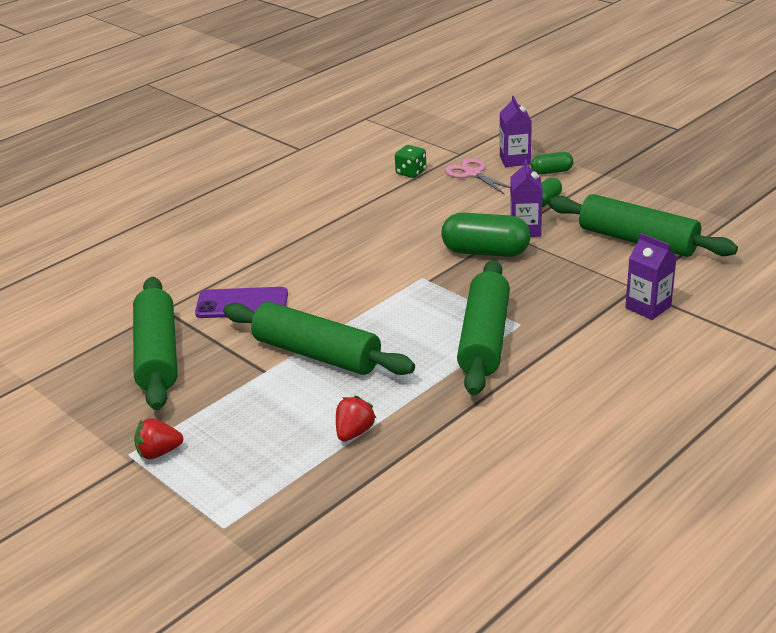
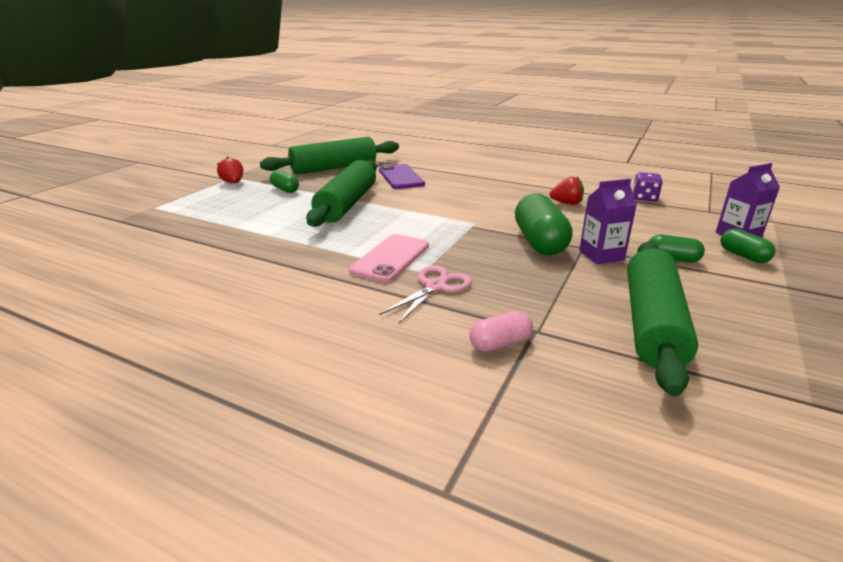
camera: 70 degrees right, 5 degrees down
red strawberry [336,396,376,441] -> red strawberry moved to [550,176,584,205]
green dice [395,145,426,178] -> purple dice [633,172,663,202]
pink scissors [445,158,510,195] -> pink scissors moved to [380,265,472,324]
green rolling pin [457,260,510,396] -> pink phone [349,234,429,283]
purple carton [625,233,677,320] -> pink capsule [469,310,533,352]
none -> green capsule [270,170,299,193]

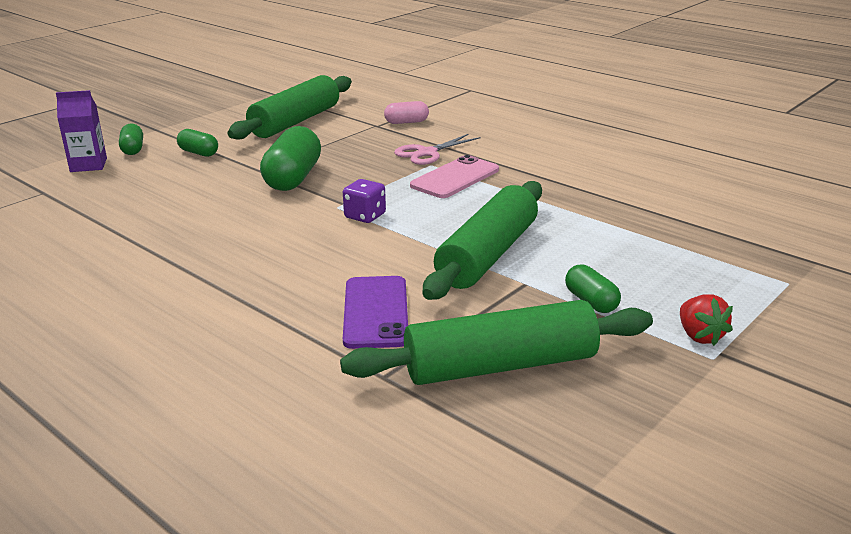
camera: 165 degrees left, 0 degrees up
red strawberry [550,176,584,205] -> none
purple carton [579,179,637,264] -> none
purple dice [633,172,663,202] -> purple dice moved to [343,179,386,223]

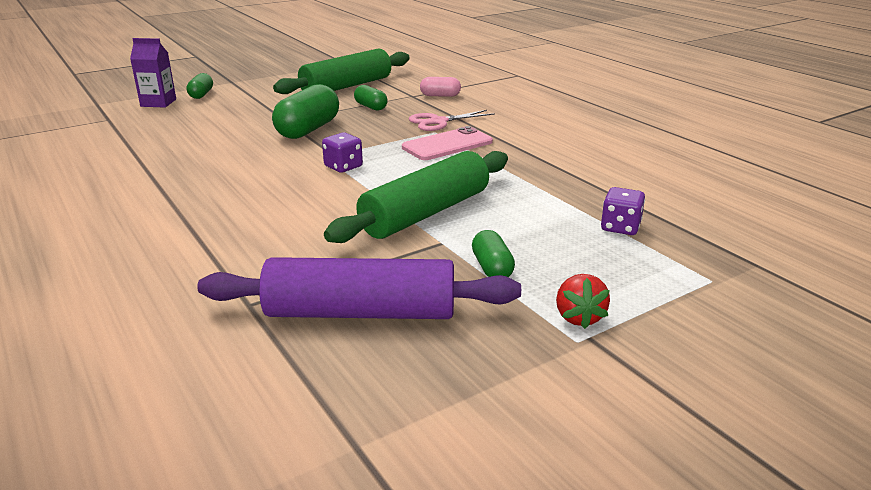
camera: 15 degrees right, 0 degrees up
green capsule [177,129,218,157] -> green capsule moved to [354,85,388,111]
green rolling pin [340,300,653,385] -> purple rolling pin [197,257,521,319]
purple phone [343,276,408,349] -> none
none -> purple dice [601,187,645,235]

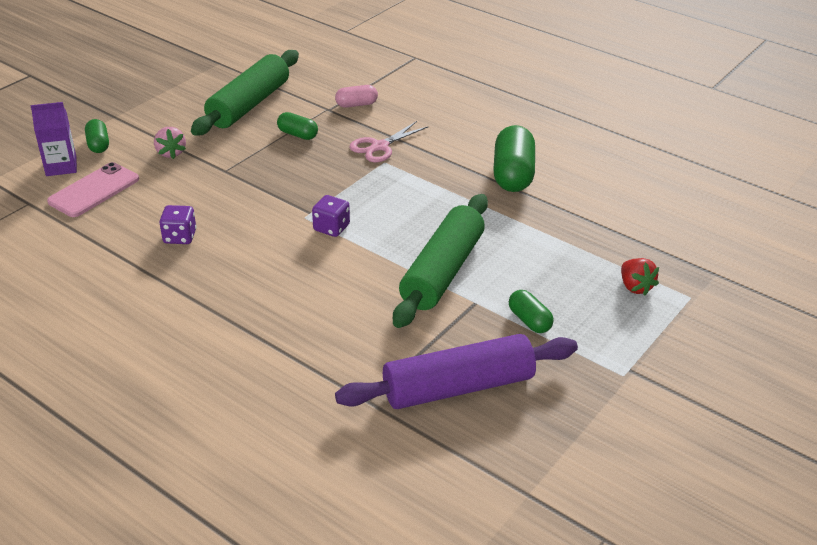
camera: 20 degrees left, 10 degrees up
green capsule [272,84,339,139] -> green capsule moved to [493,125,535,192]
pink phone [402,126,493,160] -> pink phone moved to [47,162,139,217]
red strawberry [556,274,610,329] -> red strawberry moved to [621,258,659,296]
purple dice [601,187,645,235] -> purple dice moved to [159,205,196,244]
none -> pink strawberry [154,127,186,159]

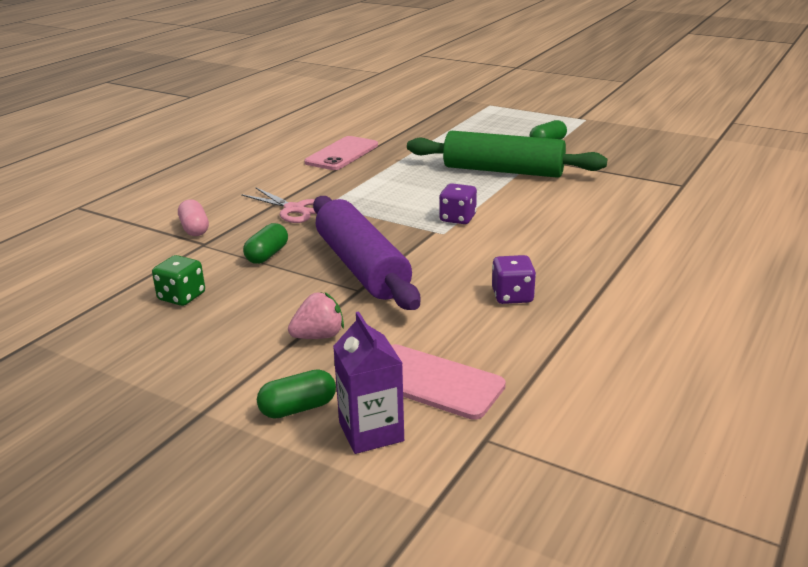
camera: 95 degrees left, 10 degrees down
green rolling pin [191,50,299,136] -> green dice [152,255,205,306]
purple rolling pin [335,334,578,409] -> purple rolling pin moved to [313,196,420,310]
green capsule [493,125,535,192] -> pink phone [304,136,378,170]
red strawberry [621,258,659,296] -> none

